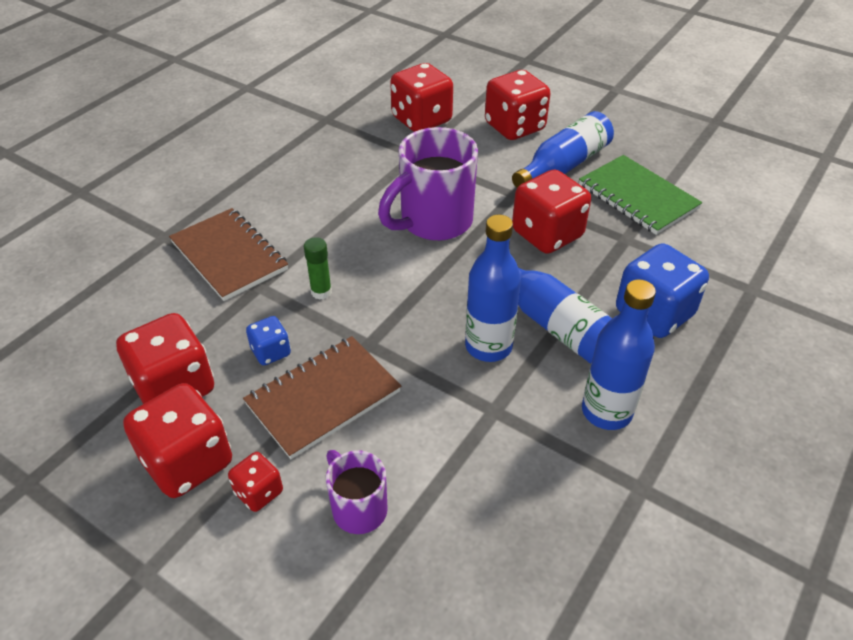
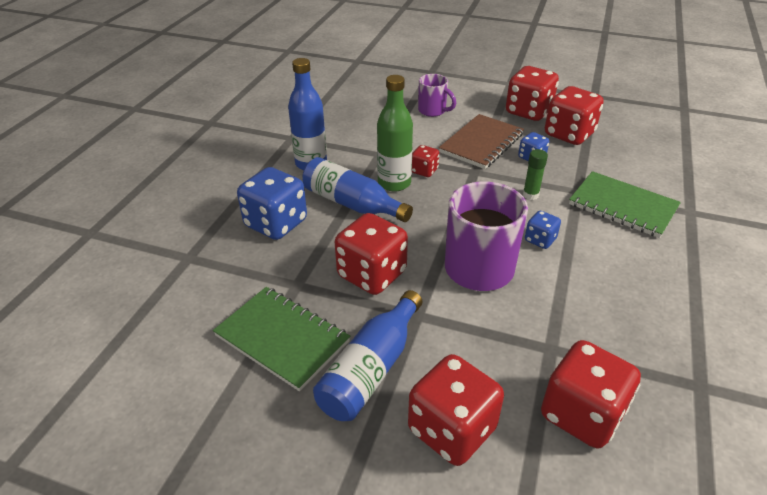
camera: 165 degrees right, 5 degrees down
brown notebook [169,208,288,301] -> green notebook [569,171,681,238]
red dice [228,452,283,512] -> red dice moved to [412,145,439,177]
blue bottle [465,215,521,362] -> green bottle [377,75,413,192]
none -> blue dice [525,211,561,249]

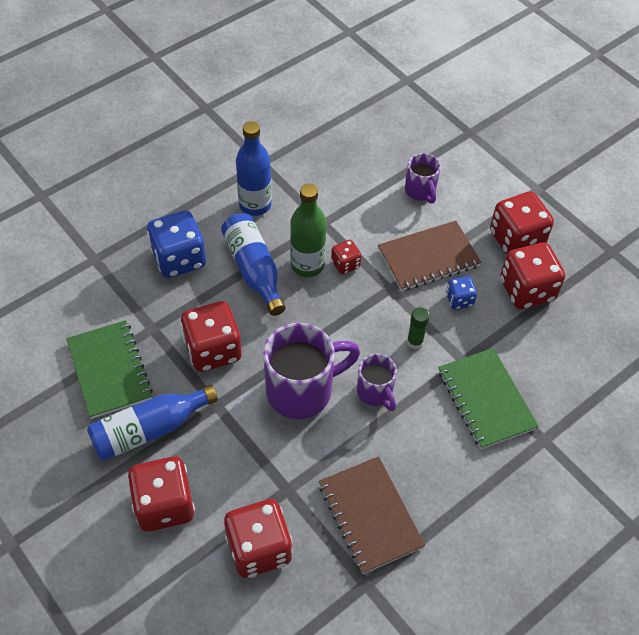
camera: 30 degrees right, 15 degrees up
blue dice [525,211,561,249] -> purple mug [357,354,397,411]
none -> brown notebook [319,456,425,574]

